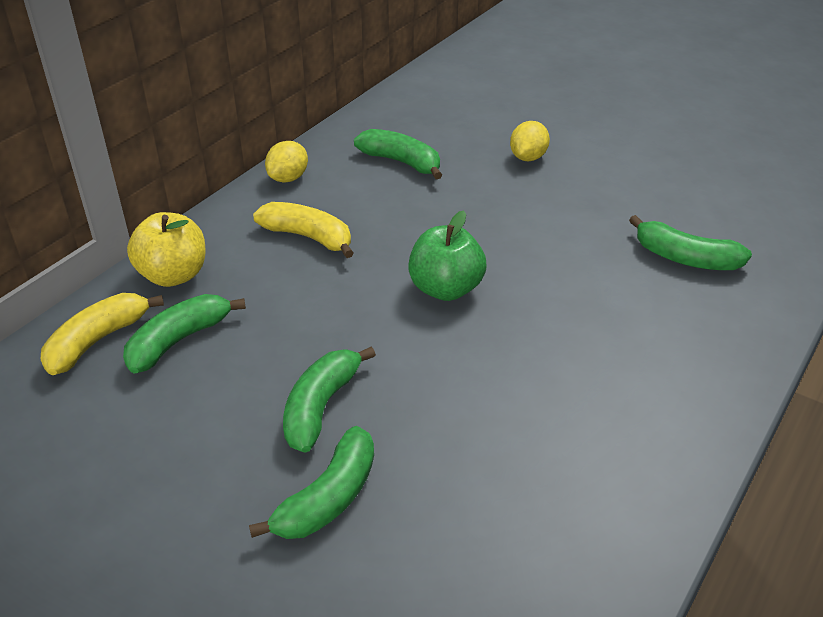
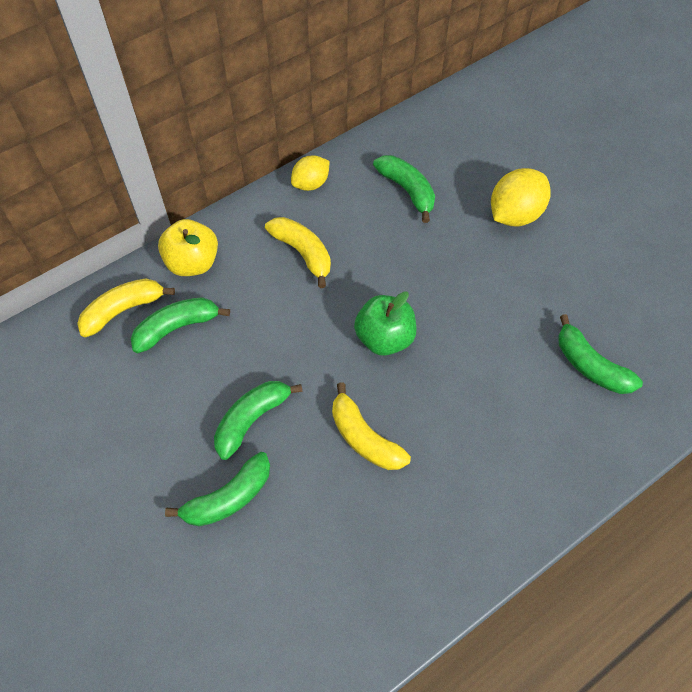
camera: 20 degrees right, 20 degrees up
yellow lemon [510,121,550,161] -> yellow lemon [491,168,550,227], size x1.59
none -> yellow banana [332,382,411,470]

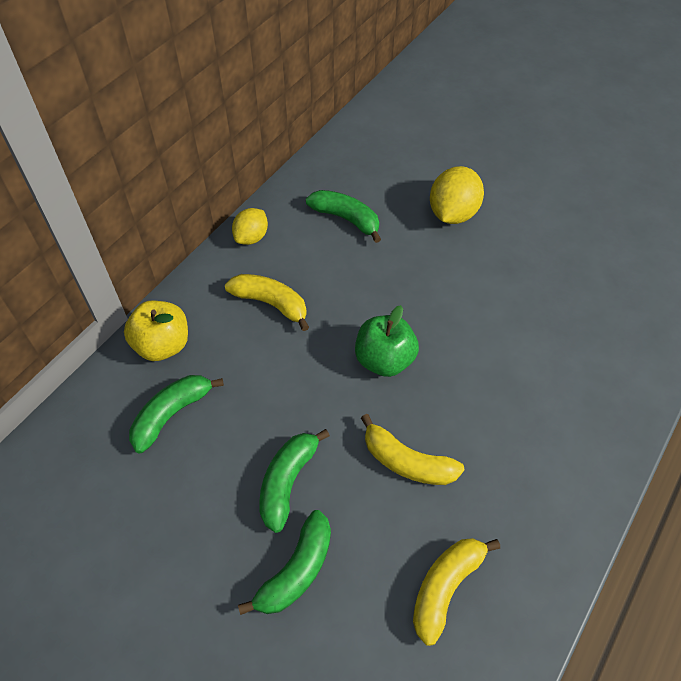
camera: 20 degrees left, 5 degrees down
yellow banana [77,279,175,337] -> yellow banana moved to [413,538,500,646]
green banana [558,314,643,394] -> none

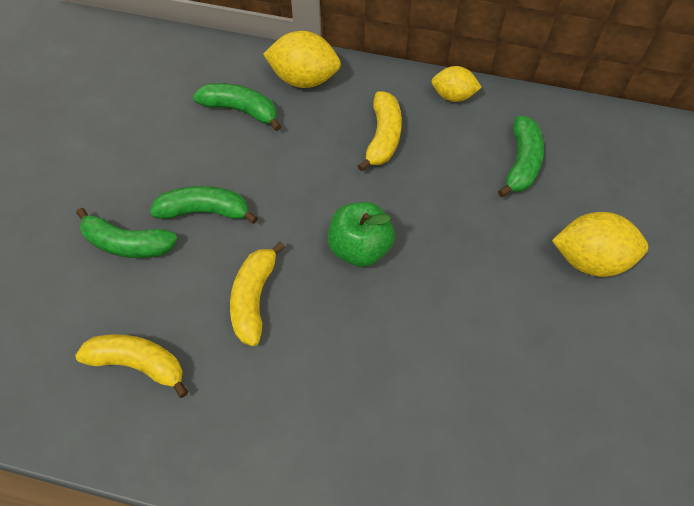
camera: 70 degrees right, 5 degrees up
yellow apple [124,301,188,361] -> yellow lemon [263,31,341,88]

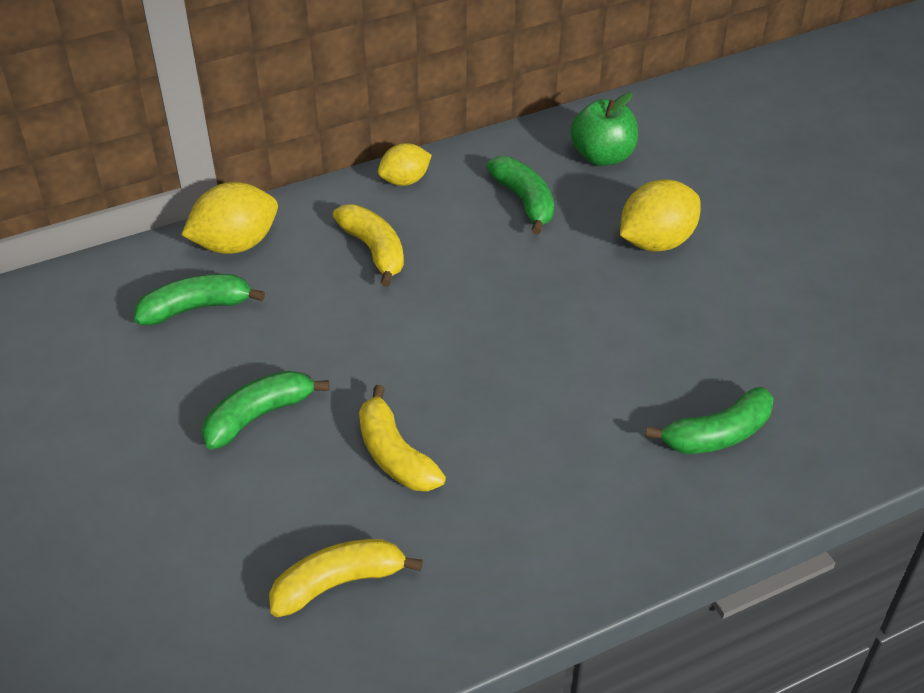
camera: 40 degrees left, 15 degrees down
green banana [76,208,177,258] -> green banana moved to [645,387,773,454]
green apple [328,202,395,267] -> green apple moved to [570,92,638,166]

